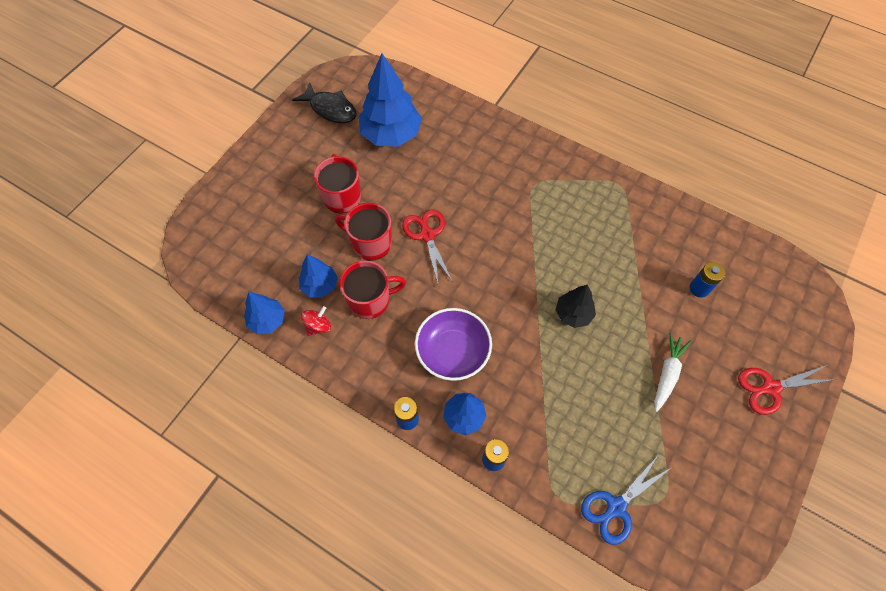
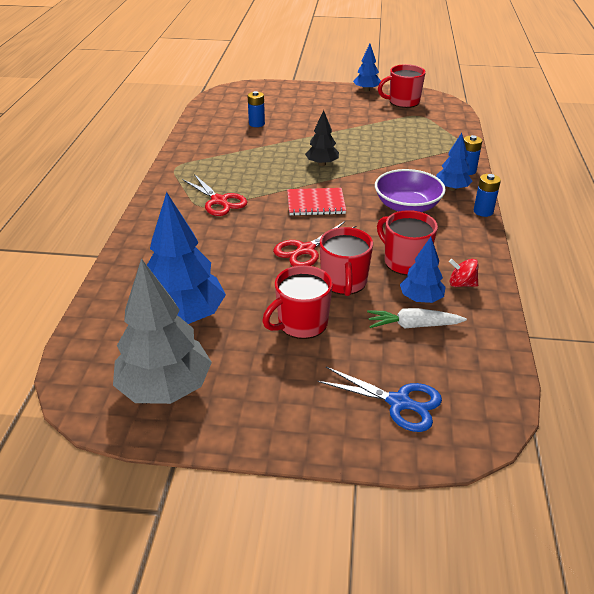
camera: 115 degrees left, 25 degrees down
blue tree [244,292,285,335] -> blue tree moved to [353,44,381,92]
black fish [292,82,357,123] -> grey tree [113,258,212,404]
blue scissors [581,454,671,545] -> blue scissors moved to [318,367,442,432]
white carrot [655,333,691,412] -> white carrot moved to [367,308,467,328]
red scissors [738,365,837,415] -> red scissors moved to [182,174,247,216]
none -> red notebook [287,188,346,216]
none -> red mug [378,64,425,108]

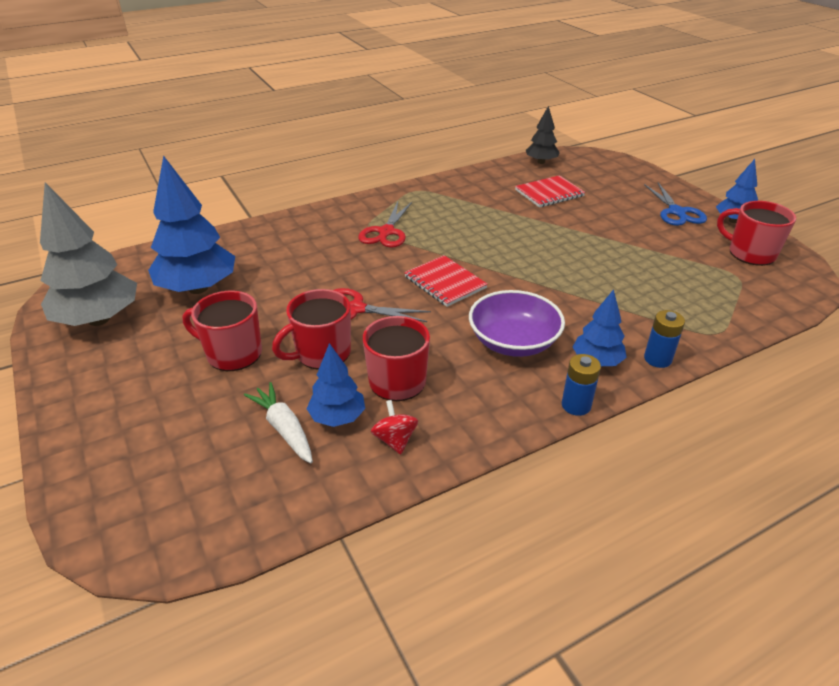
camera: 55 degrees right, 0 degrees up
blue battery [247,91,265,127] -> red notebook [515,175,585,207]
black tree [305,110,339,166] -> black tree moved to [526,106,560,164]
blue scissors [318,367,442,432] -> blue scissors moved to [644,183,707,226]

